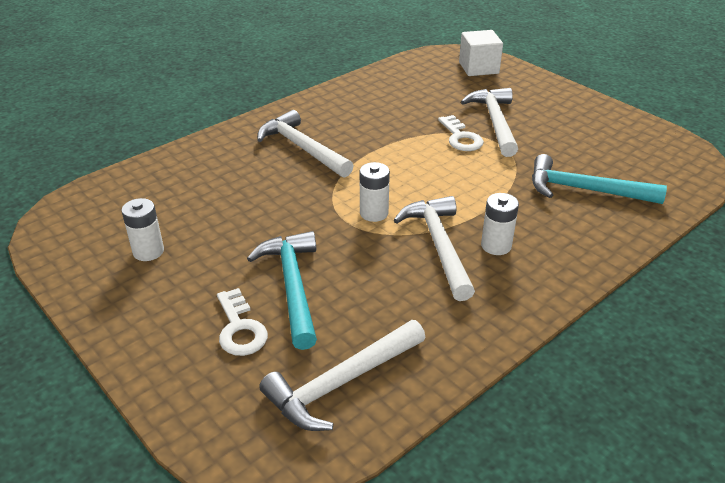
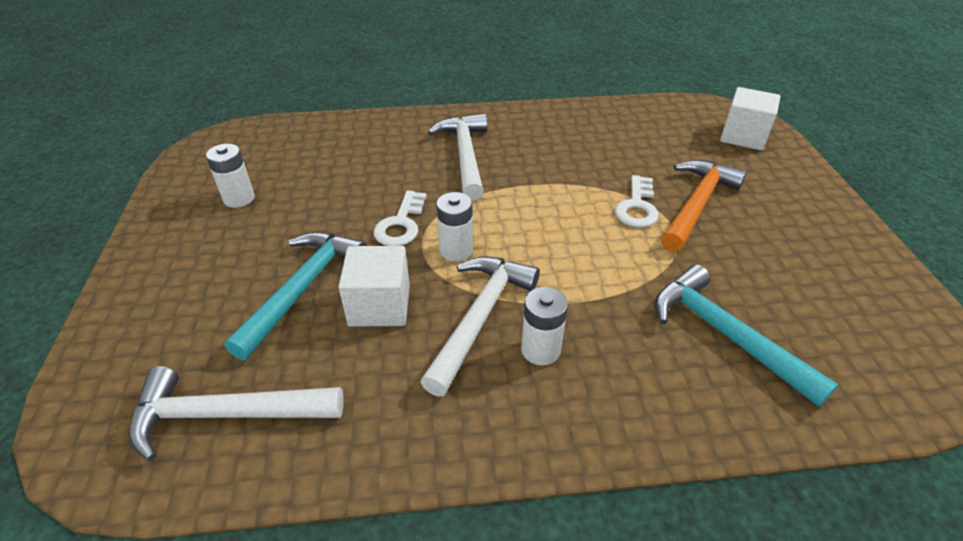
camera: 35 degrees right, 5 degrees up
white key [217,288,268,356] -> white key moved to [373,190,427,246]
white hammer [461,88,518,157] -> orange hammer [661,160,747,252]
none -> white cube [338,246,410,327]

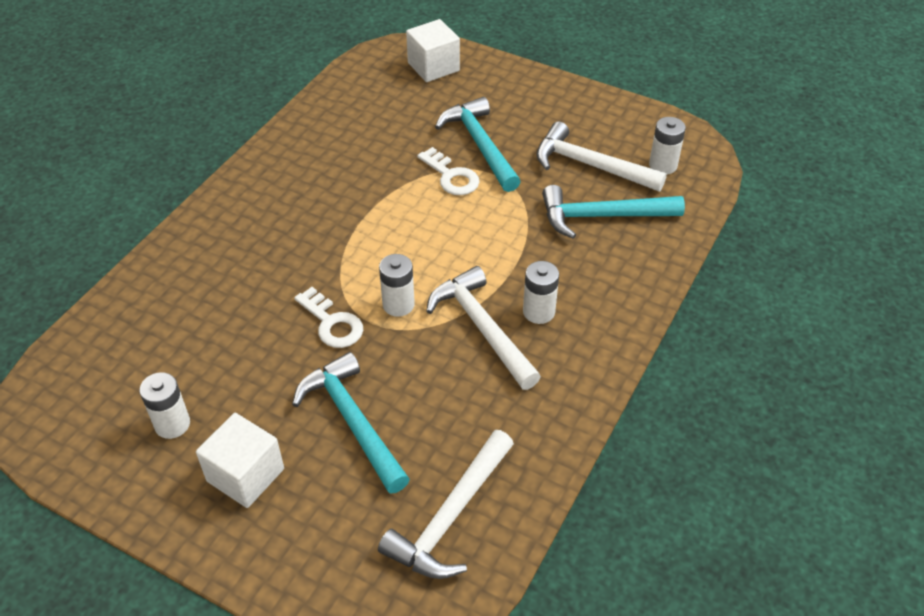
camera: 55 degrees left, 5 degrees up
white cube [338,246,410,327] -> white cube moved to [196,413,284,508]
white hammer [428,114,487,201] -> white hammer moved to [536,121,667,192]
orange hammer [661,160,747,252] -> turquoise hammer [435,97,521,192]
none -> white battery [649,117,686,175]

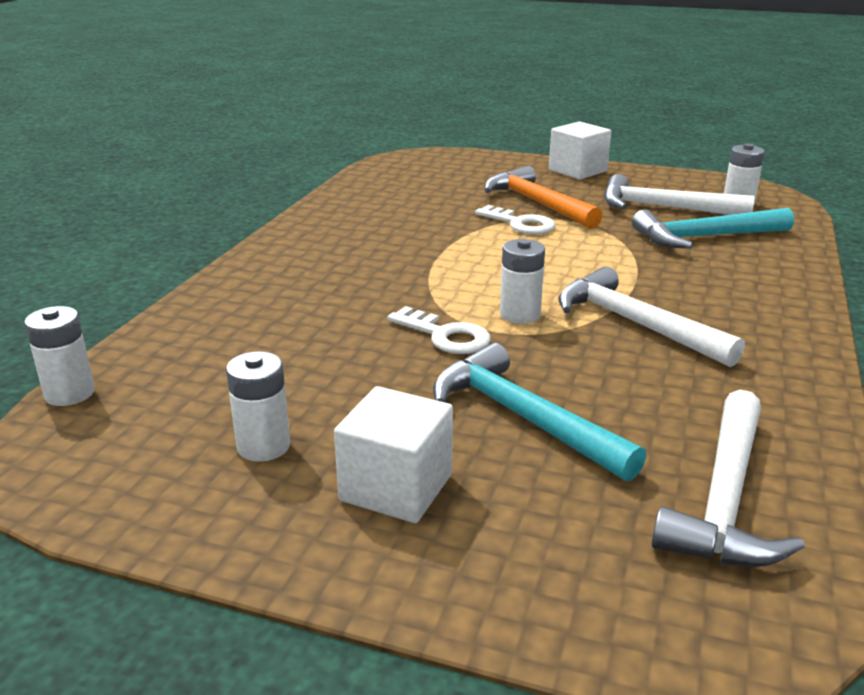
camera: 10 degrees left, 20 degrees down
white cube [406,19,460,82] -> white cube moved to [549,121,611,180]
turquoise hammer [435,97,521,192] -> orange hammer [484,166,603,229]
white battery [523,261,559,324] -> white battery moved to [24,306,95,406]

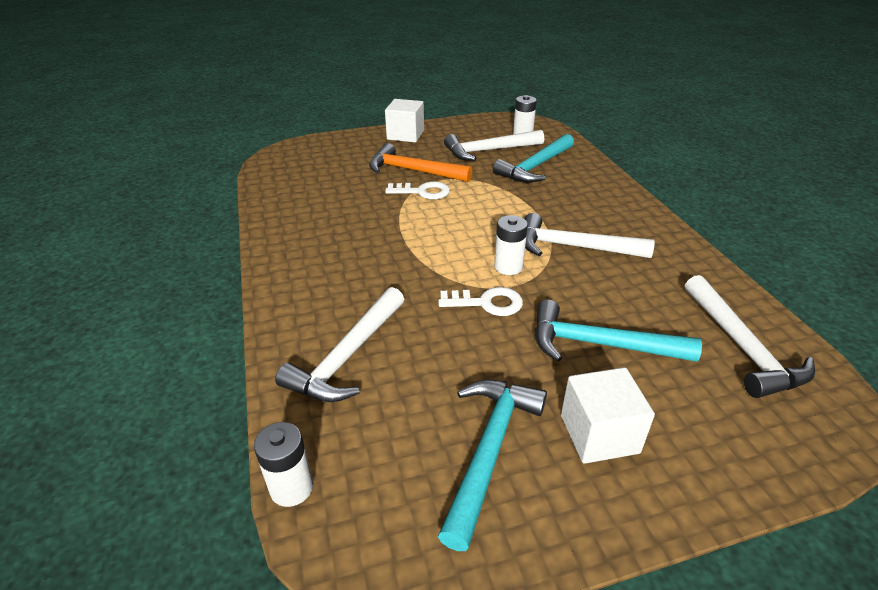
camera: 35 degrees left, 10 degrees up
white battery [226,351,290,462] -> turquoise hammer [438,380,547,551]
none -> white hammer [275,287,404,402]

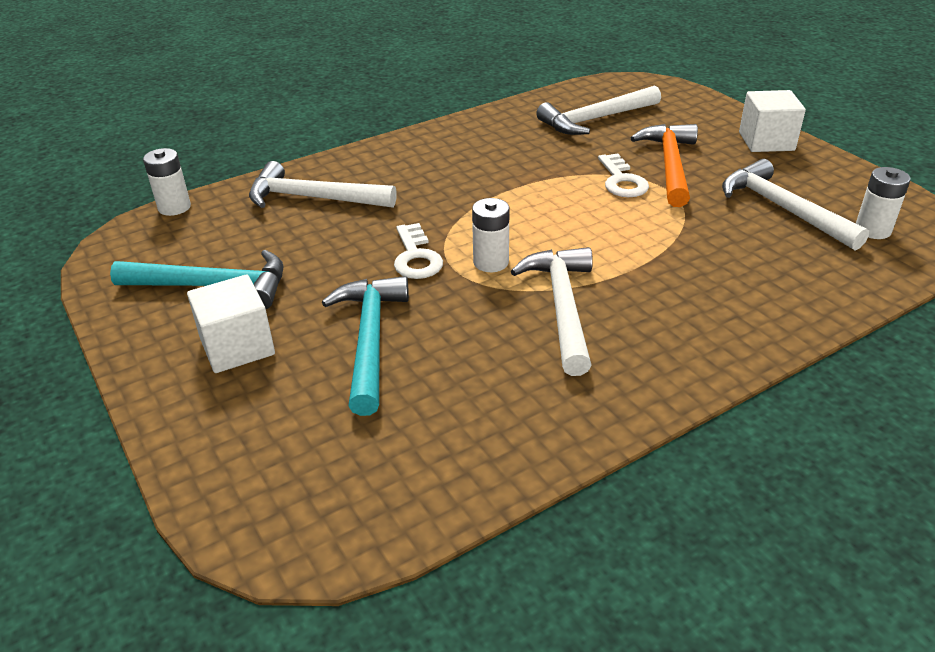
camera: 75 degrees right, 0 degrees up
turquoise hammer [493,134,574,183] -> none
white hammer [685,275,815,398] -> white hammer moved to [536,85,661,135]

